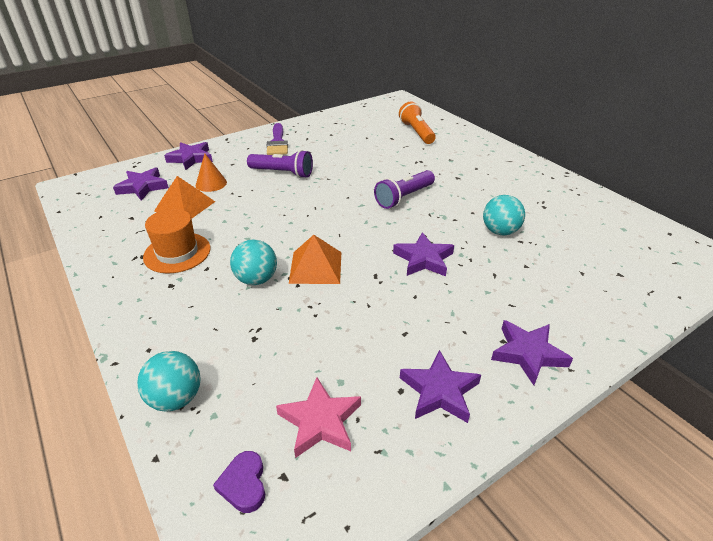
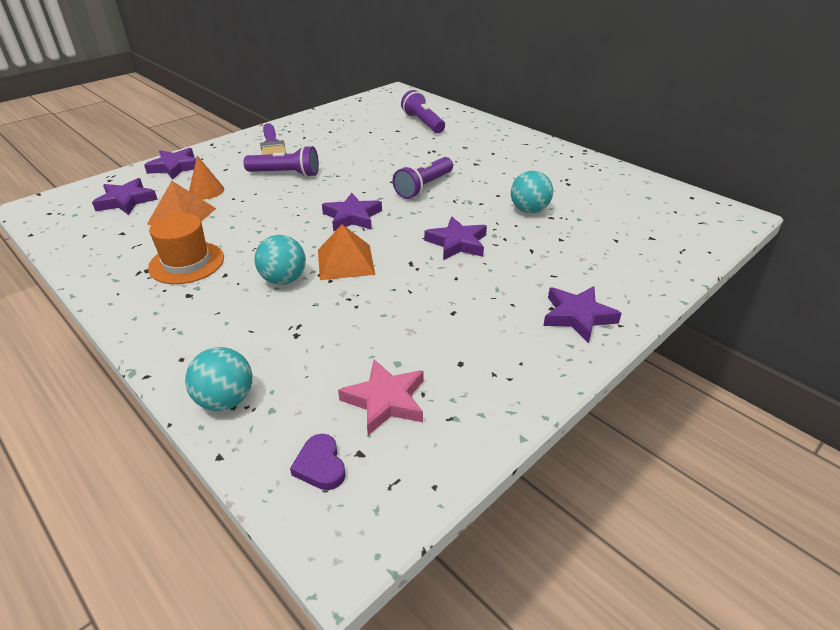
camera: 10 degrees left, 0 degrees up
orange flashlight [399,102,436,144] -> purple flashlight [401,90,445,133]
purple star [400,350,481,423] -> purple star moved to [322,193,382,231]

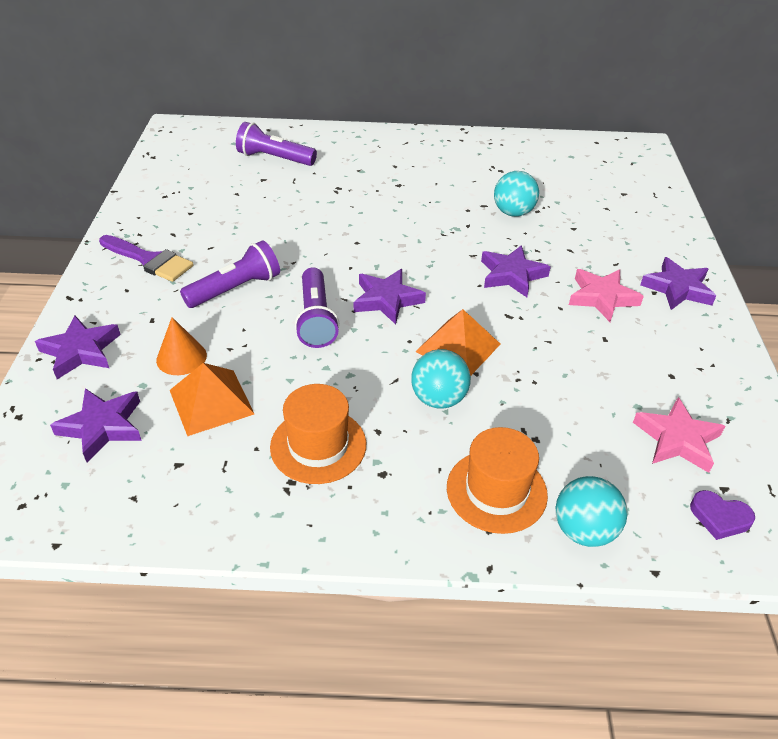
camera: 45 degrees left, 5 degrees up
purple flashlight [393,157,453,199] -> purple flashlight moved to [295,267,339,348]
none -> orange hat [447,427,548,534]
none -> pink star [569,269,644,322]

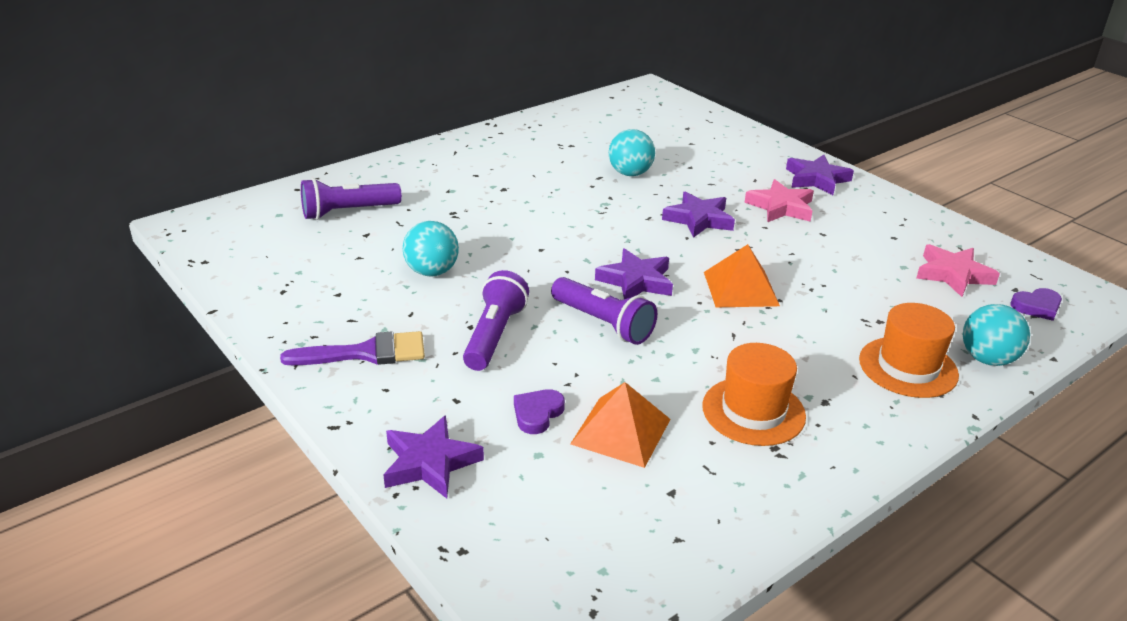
camera: 40 degrees left, 10 degrees down
purple star [50,388,142,463] -> none
orange cone [156,317,207,375] -> purple heart [514,389,565,434]
turquoise ball [411,349,471,409] -> turquoise ball moved to [403,221,459,277]

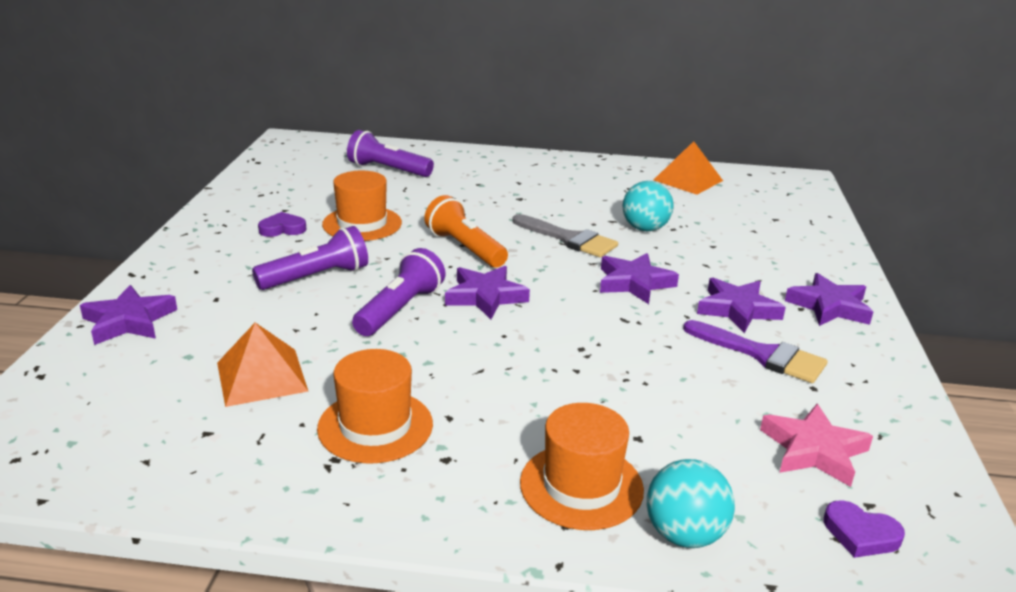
camera: 45 degrees right, 5 degrees down
purple brush [280,331,425,366] -> purple brush moved to [683,320,828,383]
turquoise ball [403,221,459,277] -> orange hat [322,170,402,241]
purple heart [514,389,565,434] -> purple heart moved to [258,212,306,237]
purple flashlight [551,277,657,345] -> purple flashlight turned 150 degrees counterclockwise [352,248,445,336]
orange pyramid [704,244,780,307] -> orange pyramid moved to [654,141,723,195]
pink star [744,179,814,222] -> purple star [697,278,786,333]
none -> orange flashlight [424,195,508,268]
none -> grey brush [512,214,618,257]

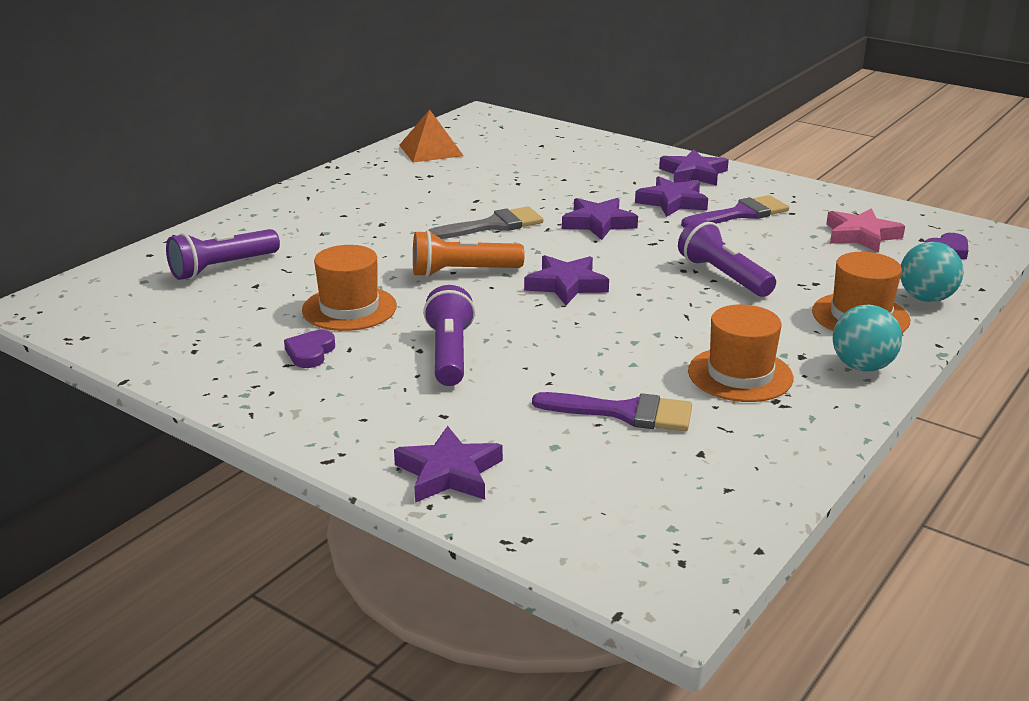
camera: 60 degrees left, 0 degrees up
orange pyramid [217,322,308,407] -> purple brush [532,392,692,431]
purple flashlight [352,248,445,336] -> purple flashlight moved to [678,218,776,297]
turquoise ball [622,181,674,231] -> turquoise ball moved to [833,305,902,371]

